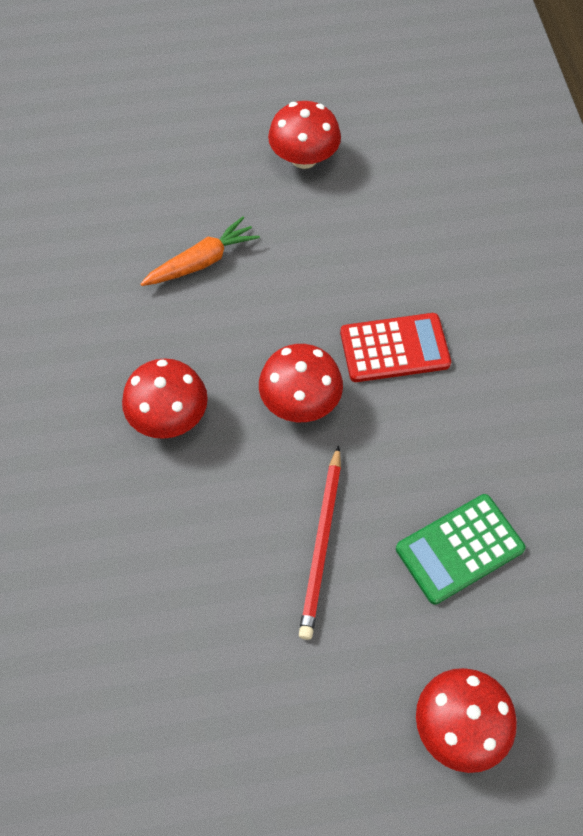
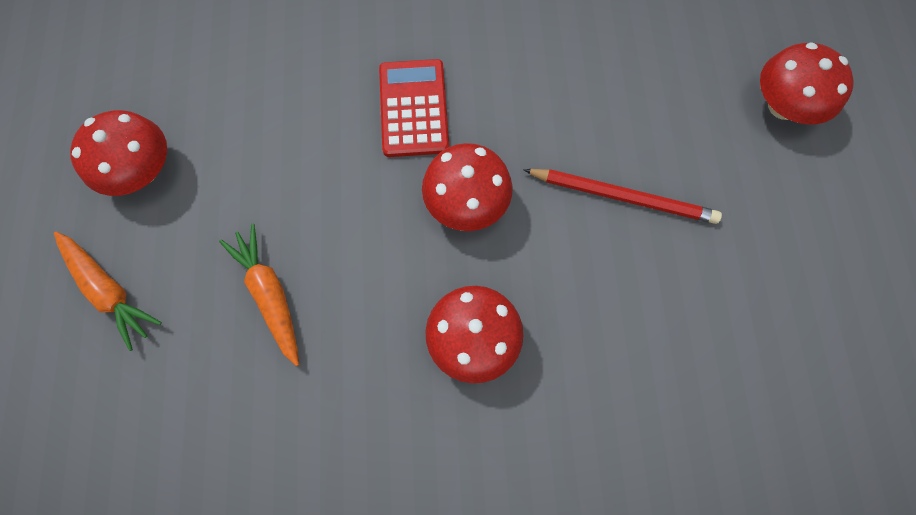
camera: 85 degrees left, 10 degrees up
green calculator [396,494,525,605] -> none
none -> orange carrot [54,232,162,351]

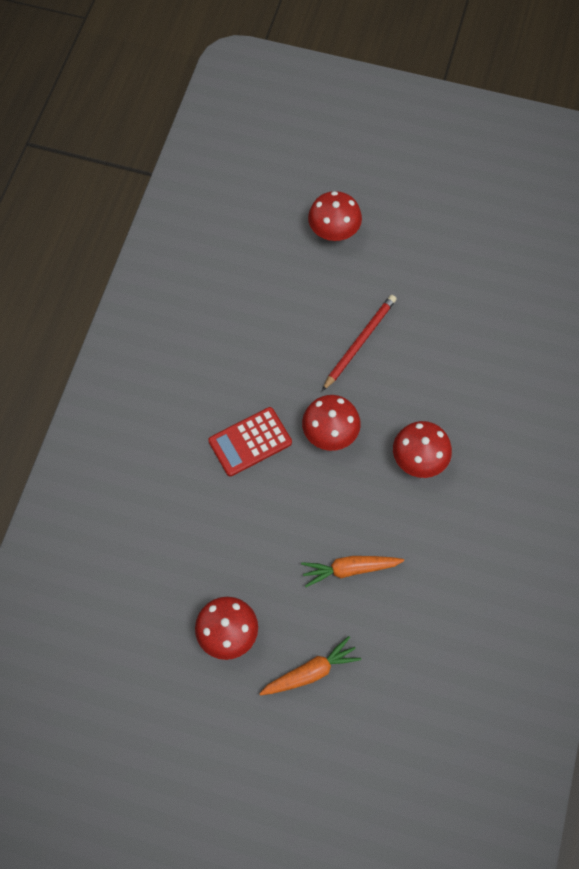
camera: 70 degrees left, 5 degrees down
red calculator [379,59,449,157] -> red calculator turned 45 degrees counterclockwise [208,407,292,477]

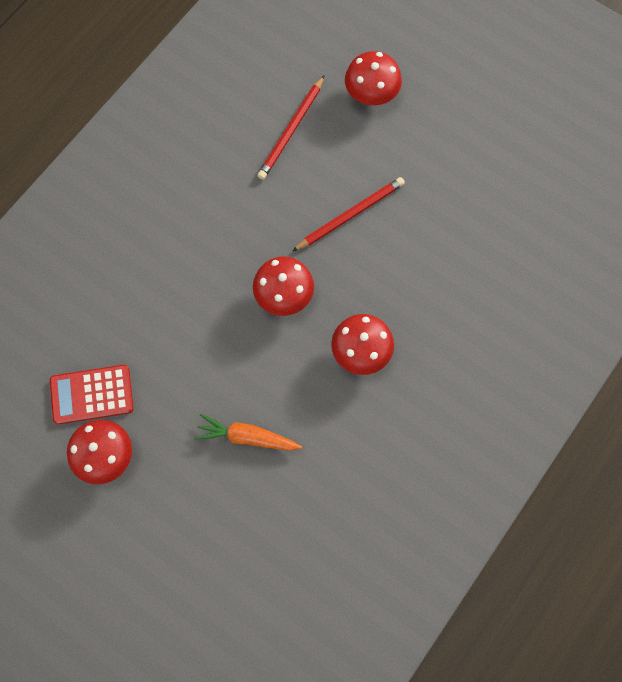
camera: 20 degrees right, 5 degrees up
red calculator [208,407,292,477] -> red calculator moved to [50,365,134,424]
orange carrot [259,636,361,696] -> none
none -> red pencil [257,75,325,180]

